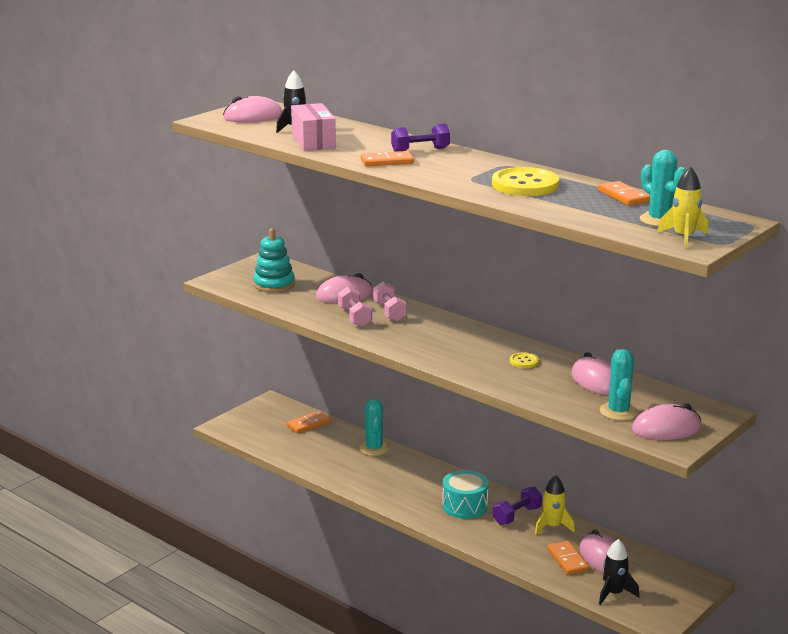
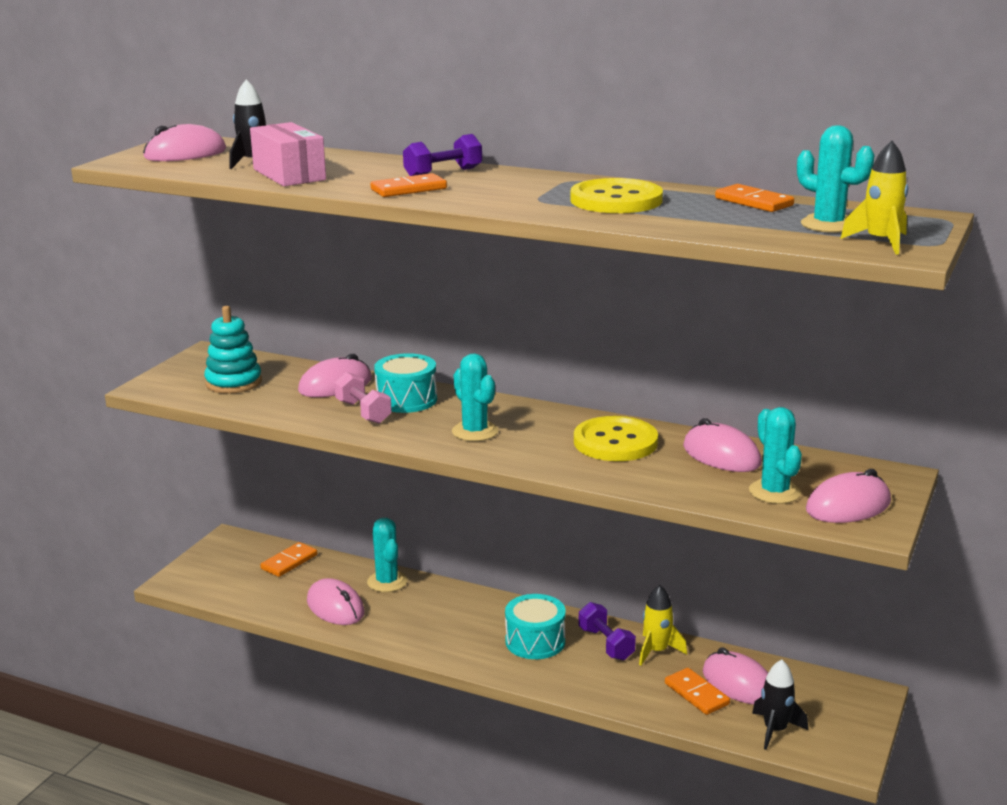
camera: 15 degrees left, 0 degrees up
pink dumbbell [373,282,407,322] -> turquoise drum [374,353,437,413]
purple dumbbell [493,487,542,525] -> purple dumbbell turned 60 degrees counterclockwise [579,602,636,660]
yellow button [510,353,539,368] -> yellow button [574,416,658,461], size x2.17
none -> pink mouse [307,578,365,625]
none -> turquoise cactus [452,353,498,441]

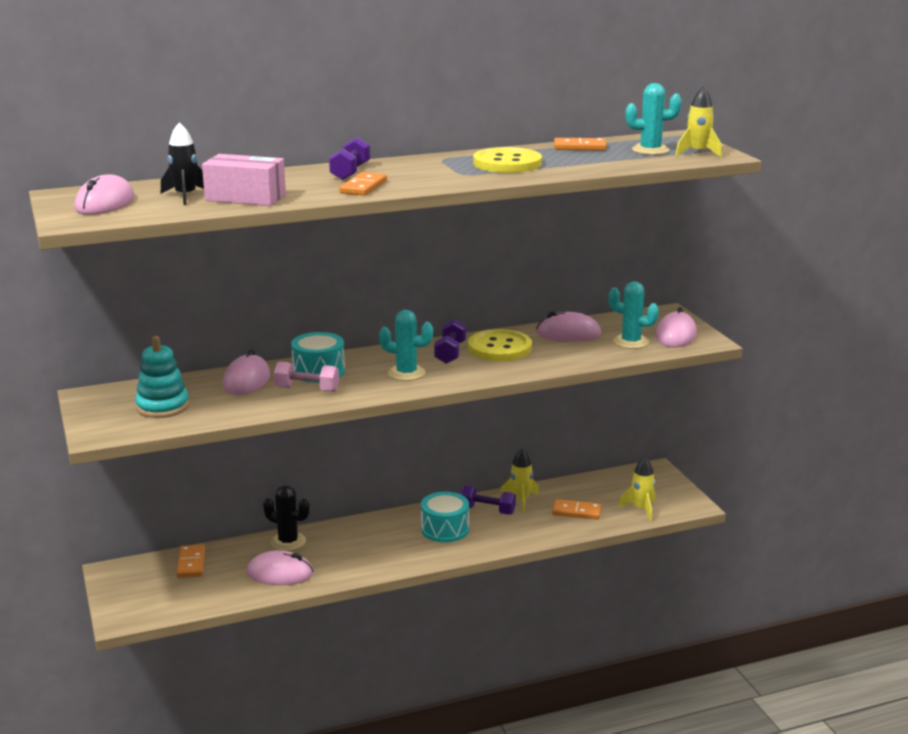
camera: 45 degrees left, 0 degrees up
turquoise cactus [367,518,407,592] -> black cactus [263,485,309,551]
pink mouse [703,647,768,704] -> none
black rocket [752,659,808,750] -> yellow rocket [618,457,655,521]
none -> purple dumbbell [434,319,466,364]

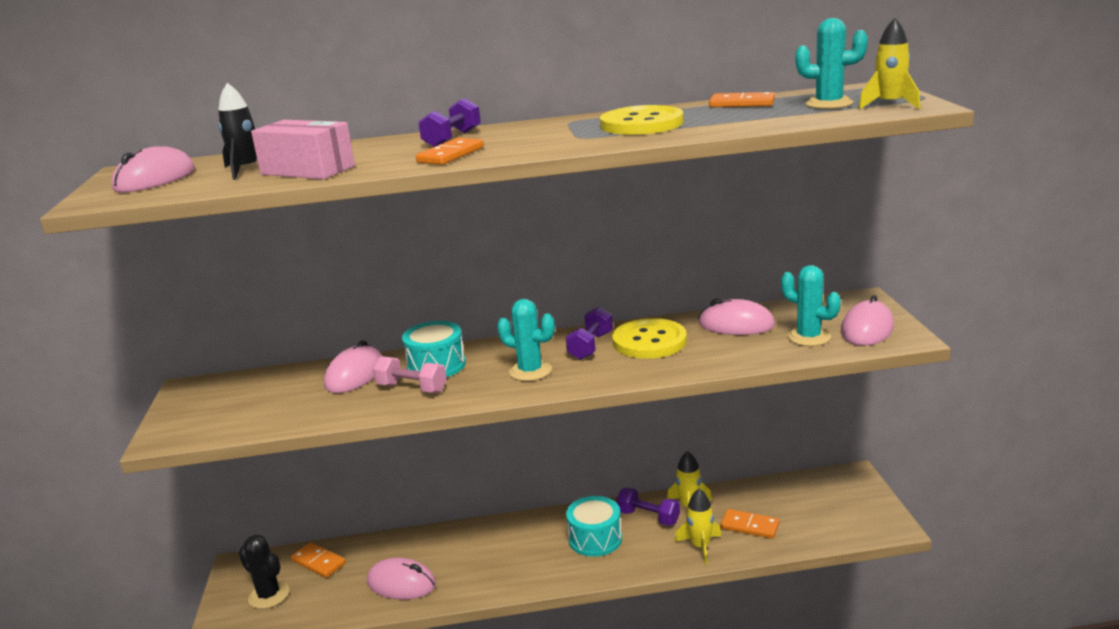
camera: 15 degrees right, 0 degrees up
turquoise stacking toy [135,336,189,418] -> none
orange domino [176,544,205,578] -> orange domino turned 60 degrees counterclockwise [291,542,346,578]
black cactus [263,485,309,551] -> black cactus moved to [239,535,289,609]
yellow rocket [618,457,655,521] -> yellow rocket moved to [675,489,722,565]

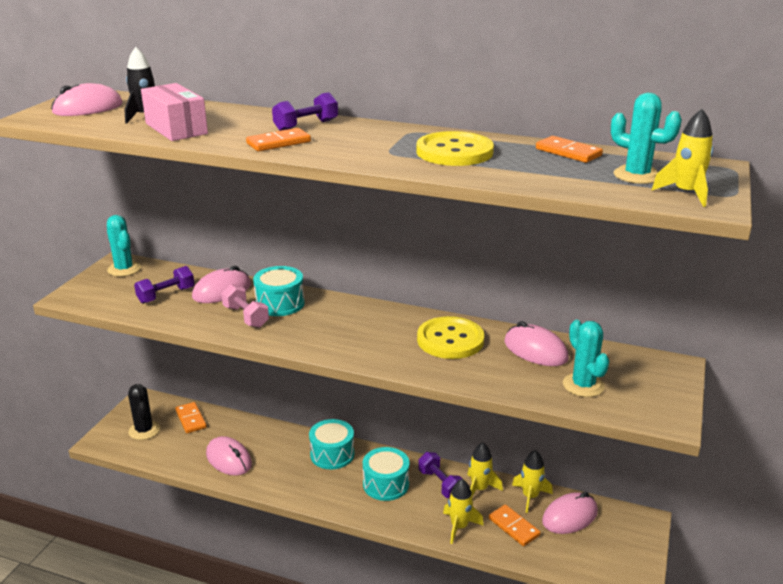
camera: 25 degrees right, 5 degrees up
turquoise cactus [497,299,555,381] -> turquoise cactus moved to [107,215,141,277]
purple dumbbell [566,307,613,360] -> purple dumbbell moved to [134,266,194,304]
pink mouse [841,295,894,346] -> pink mouse moved to [542,492,598,534]
none -> turquoise drum [309,419,354,469]
none -> yellow rocket [512,450,553,513]

